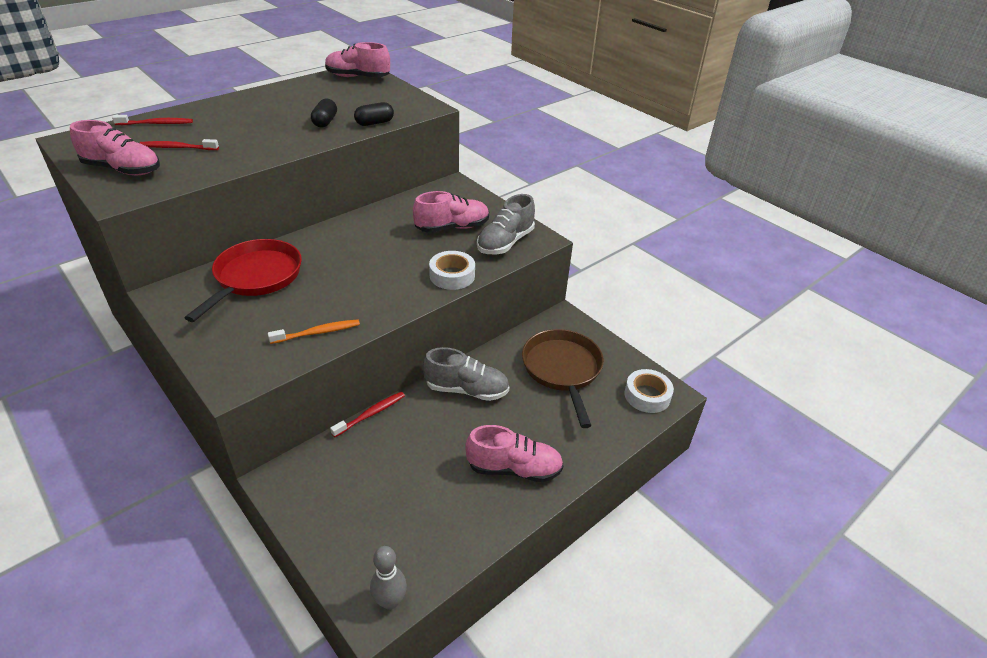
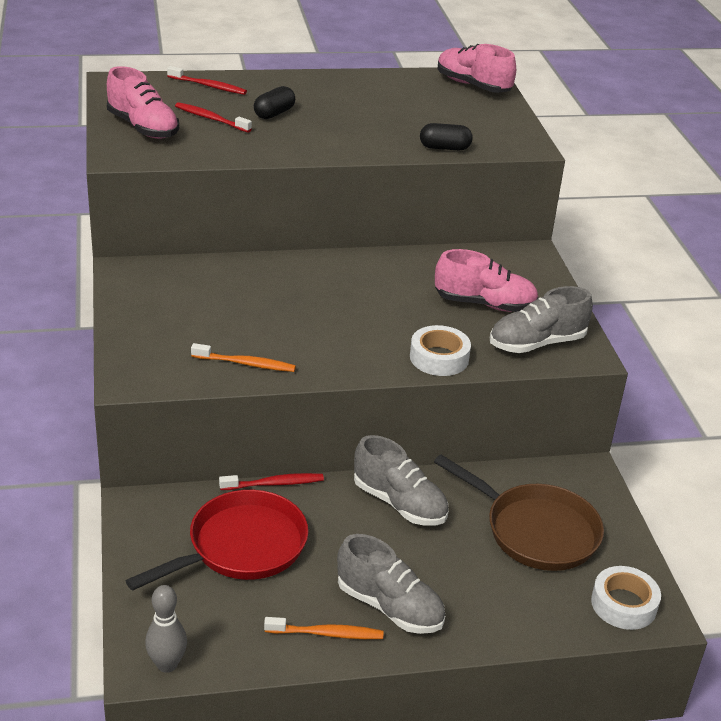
camera: 30 degrees right, 5 degrees down
red pan [185,239,302,322] -> red pan moved to [126,490,308,591]
black capsule [311,98,337,127] -> black capsule moved to [254,86,295,119]
pink shoe [465,425,564,482] -> grey shoe [337,534,445,634]
brown pan [522,329,604,428] -> brown pan turned 105 degrees clockwise [434,455,604,571]
none -> orange toothbrush [264,617,384,639]

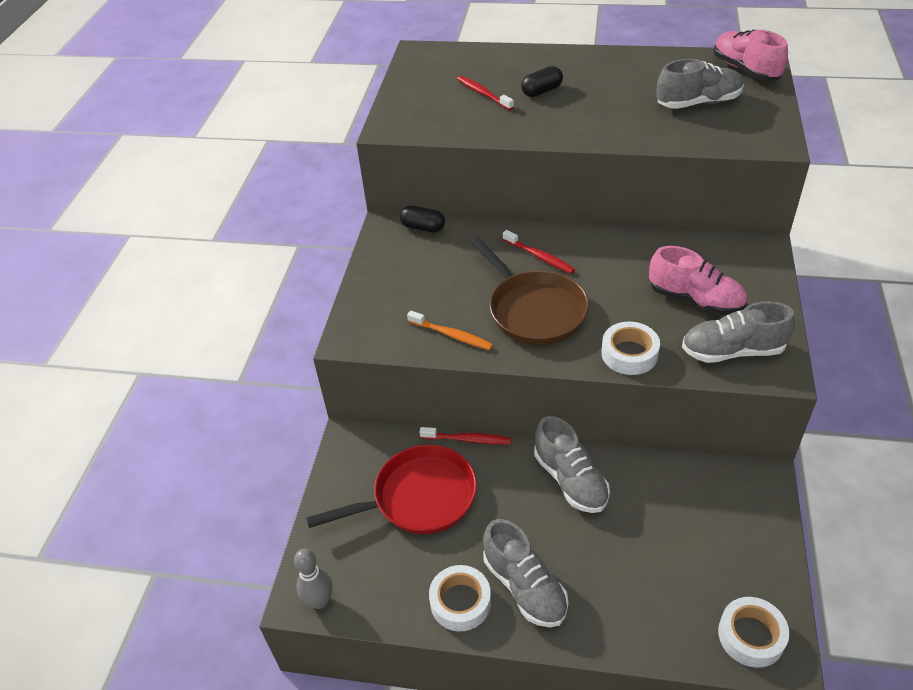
camera: 25 degrees right, 10 degrees up
pink shoe [107,66,179,139] -> none
red toothbrush [167,66,247,95] -> red toothbrush moved to [503,230,575,274]
orange toothbrush [264,617,384,639] -> white tape [429,565,491,631]
black capsule [420,123,473,150] -> black capsule moved to [400,205,445,233]
brown pan [434,455,604,571] -> brown pan moved to [470,237,589,345]
none -> grey shoe [656,59,744,109]

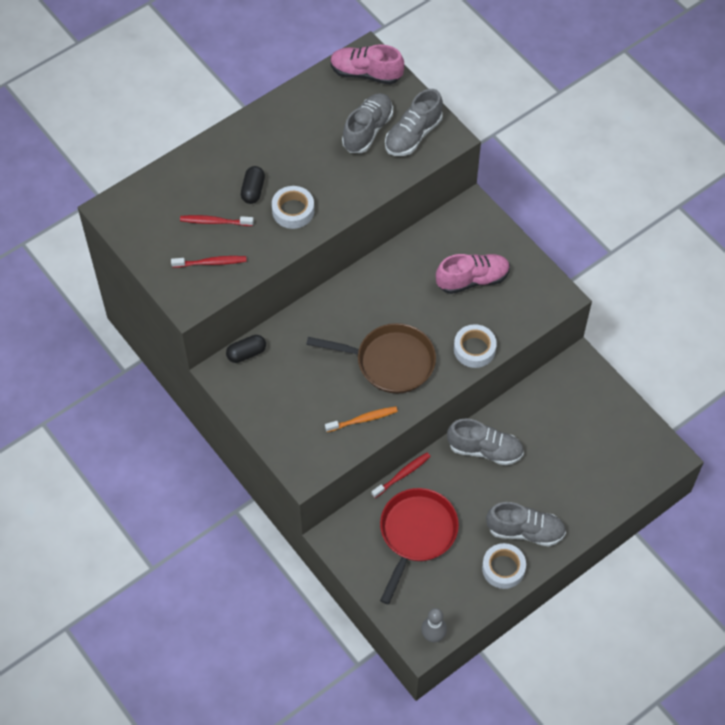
camera: 50 degrees left, 15 degrees up
red toothbrush [503,230,575,274] -> red toothbrush moved to [171,256,247,268]
grey shoe [682,301,795,363] -> grey shoe moved to [385,89,443,156]
white tape [718,597,789,668] -> white tape moved to [272,186,314,229]

